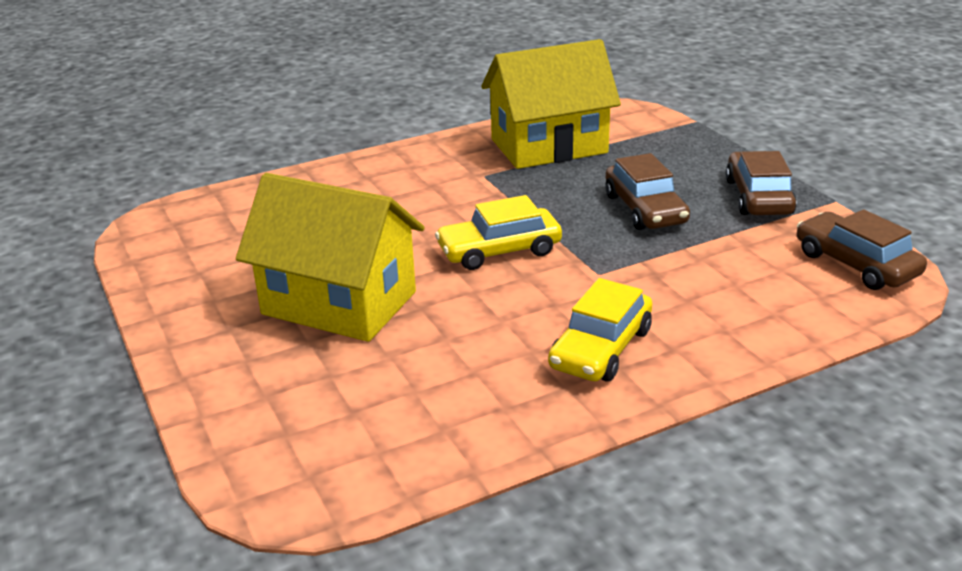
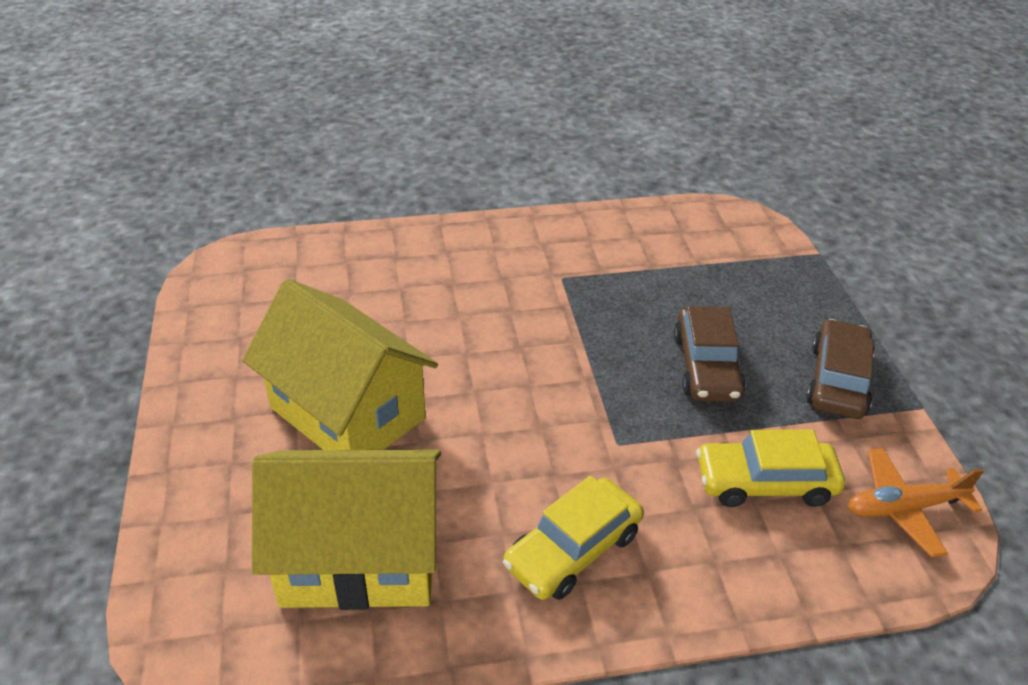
camera: 15 degrees right, 10 degrees up
yellow car [435,195,562,270] -> yellow car moved to [696,430,845,507]
yellow house [481,39,621,169] -> yellow house moved to [252,450,441,610]
brown car [797,209,927,290] -> orange plane [848,448,984,557]

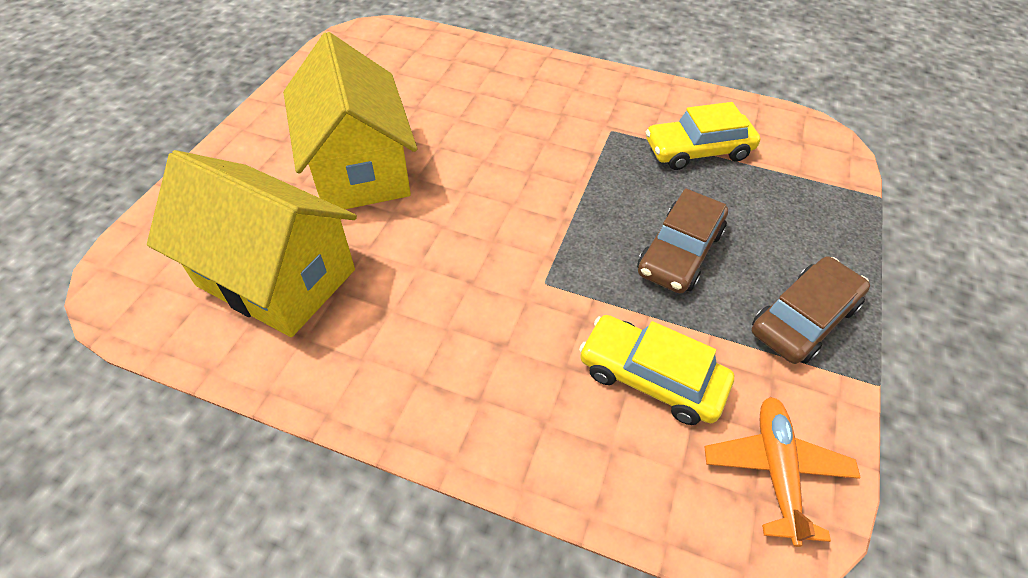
camera: 30 degrees right, 10 degrees up
yellow car [503,476,644,600] -> yellow car moved to [646,102,760,170]
orange plane [848,448,984,557] -> orange plane turned 75 degrees clockwise [705,397,861,547]

